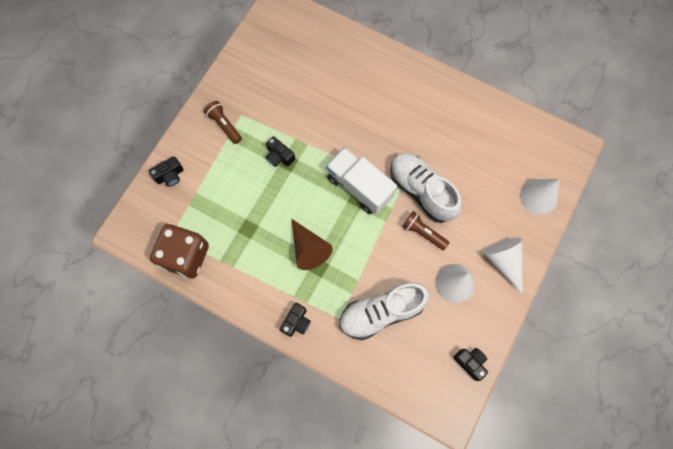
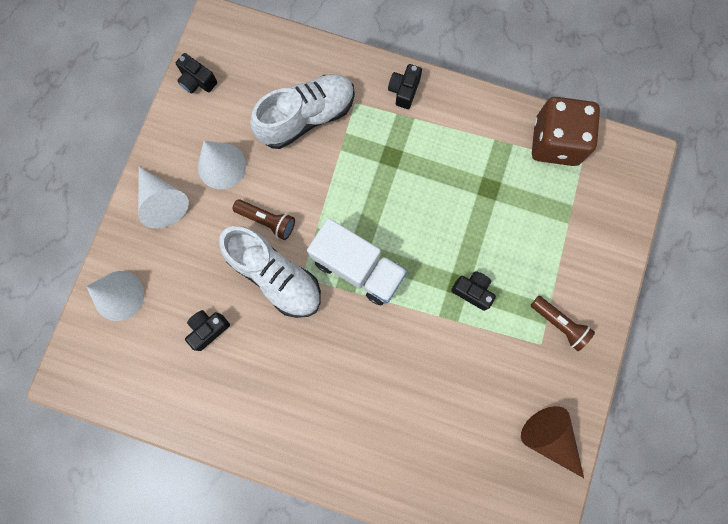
camera: 170 degrees right, 5 degrees up
black camera [149,156,183,187] -> black camera moved to [185,310,230,351]
brown cone [292,219,333,270] -> brown cone moved to [521,406,584,478]

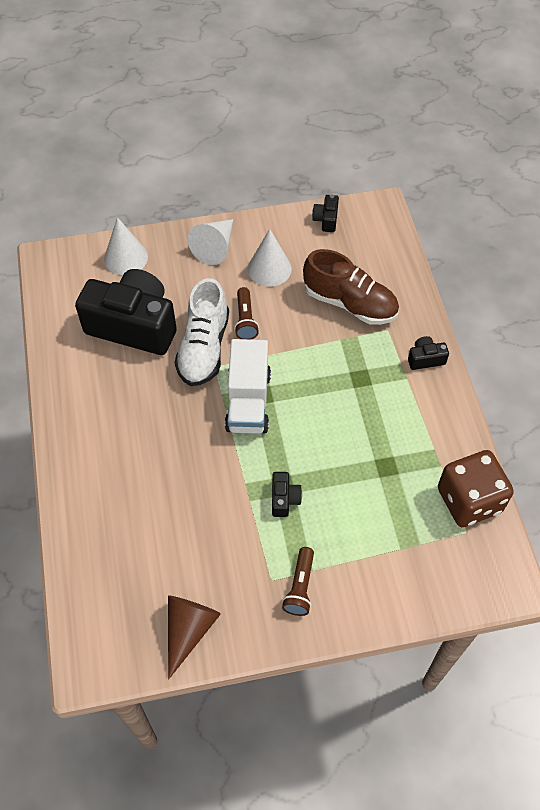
camera: 60 degrees right, 20 degrees down
black camera [185,310,230,351] -> black camera [75,269,177,355], size x2.49
white shoe [250,74,355,149] -> brown shoe [303,249,399,325]

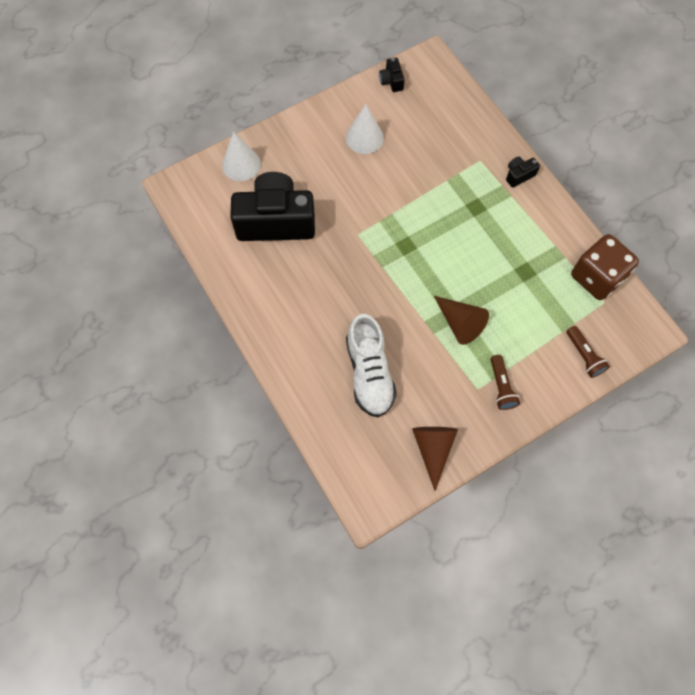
camera: 20 degrees left, 10 degrees up
white shoe [175,278,229,386] -> white shoe moved to [346,314,397,417]
white cone [188,219,233,265] -> none
white truck [225,339,271,434] -> none
brown flashlight [234,287,259,339] -> brown flashlight moved to [566,326,610,378]
black camera [272,472,302,517] -> brown cone [434,296,489,345]
brown shoe [303,249,399,325] -> none

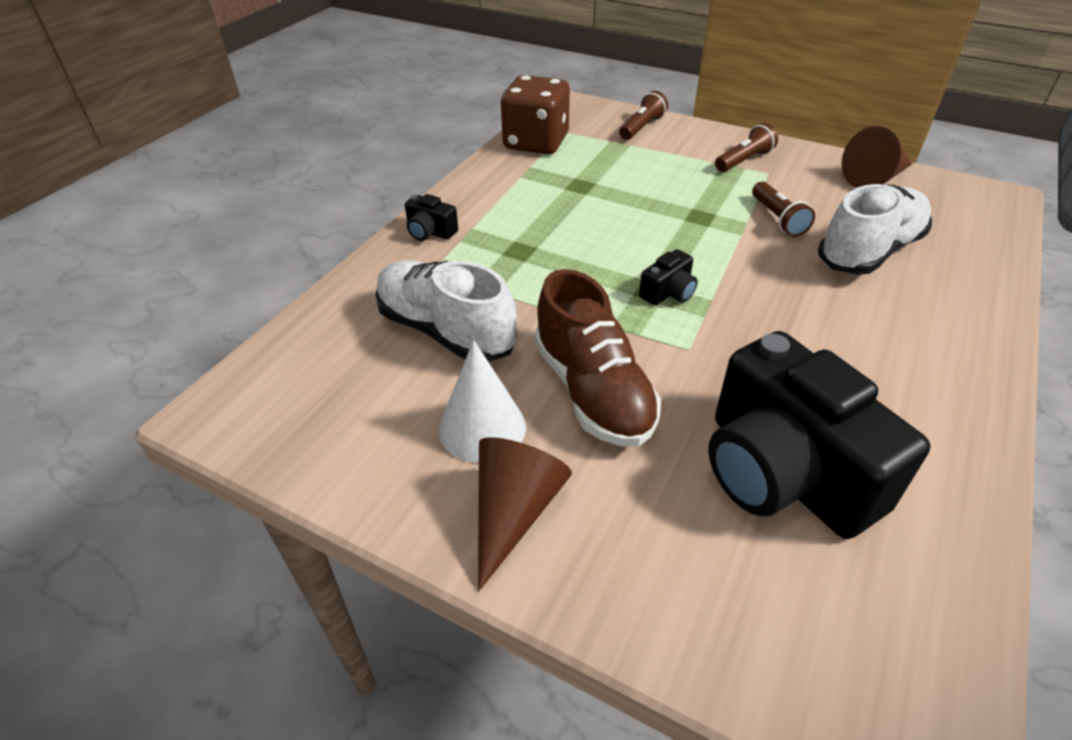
camera: 120 degrees left, 25 degrees down
white cone [222,132,261,181] -> none
black camera [379,58,405,92] -> black camera moved to [639,249,698,305]
brown cone [434,296,489,345] -> brown cone moved to [478,437,572,591]
none -> white shoe [375,260,517,362]
none -> brown shoe [535,269,661,446]
none -> brown flashlight [752,181,815,237]

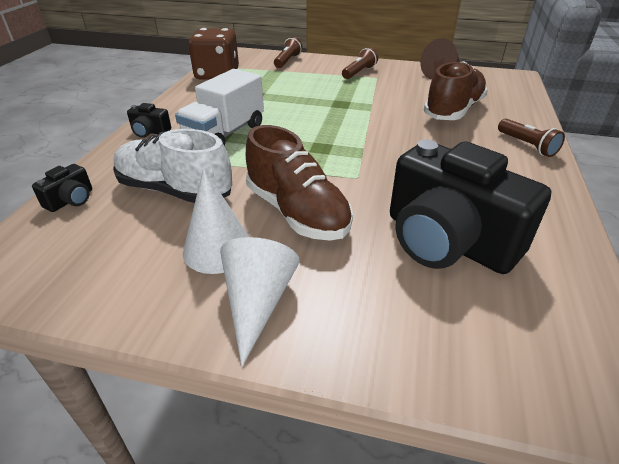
camera: 15 degrees left, 5 degrees down
brown cone [478,437,572,591] -> white cone [220,237,300,367]
black camera [639,249,698,305] -> black camera moved to [32,164,92,212]
brown flashlight [752,181,815,237] -> brown flashlight moved to [498,119,565,157]
white shoe [818,184,932,275] -> brown shoe [424,61,488,120]
none -> white truck [175,69,264,146]

